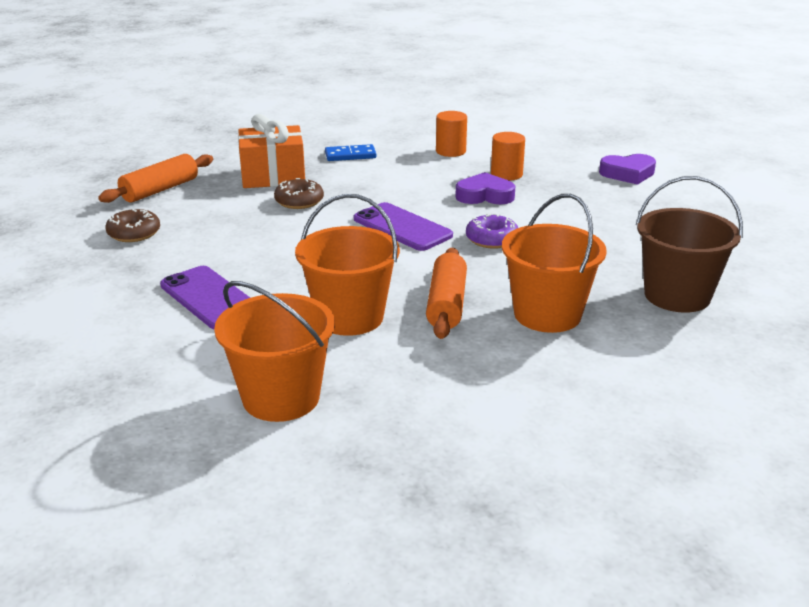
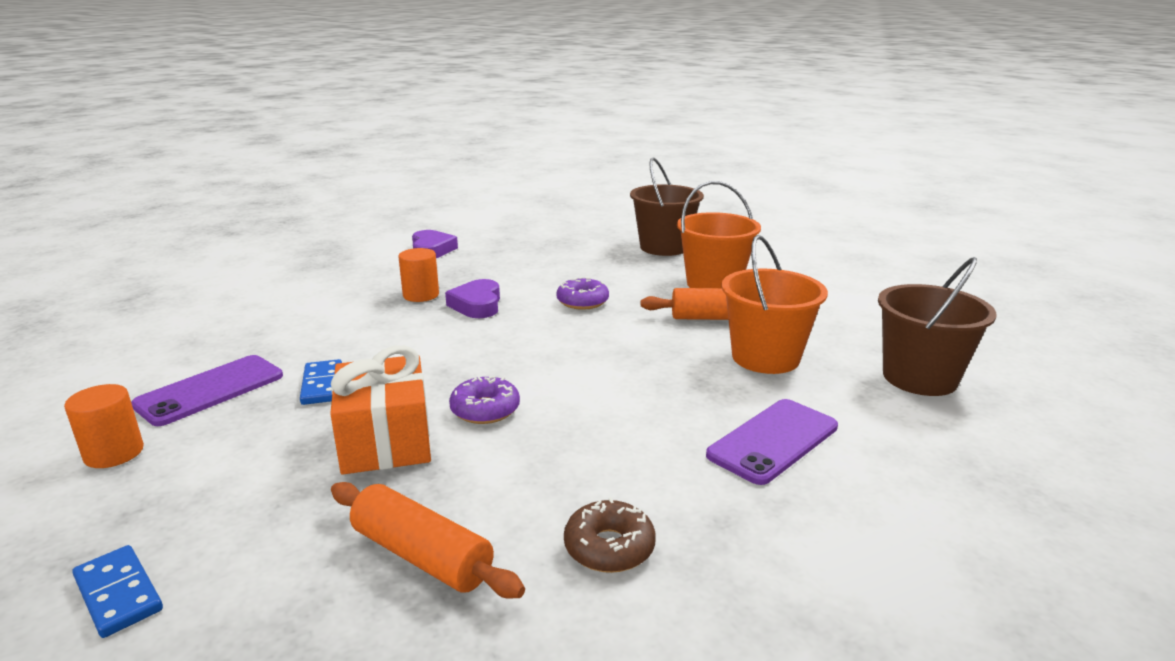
camera: 95 degrees left, 5 degrees down
orange bucket [214,281,335,422] -> brown bucket [878,257,997,396]
brown donut [274,178,324,209] -> purple donut [449,376,520,424]
purple phone [354,202,453,251] -> purple phone moved to [131,355,283,426]
orange cylinder [436,111,467,157] -> orange cylinder moved to [64,384,144,468]
none -> blue domino [72,545,163,638]

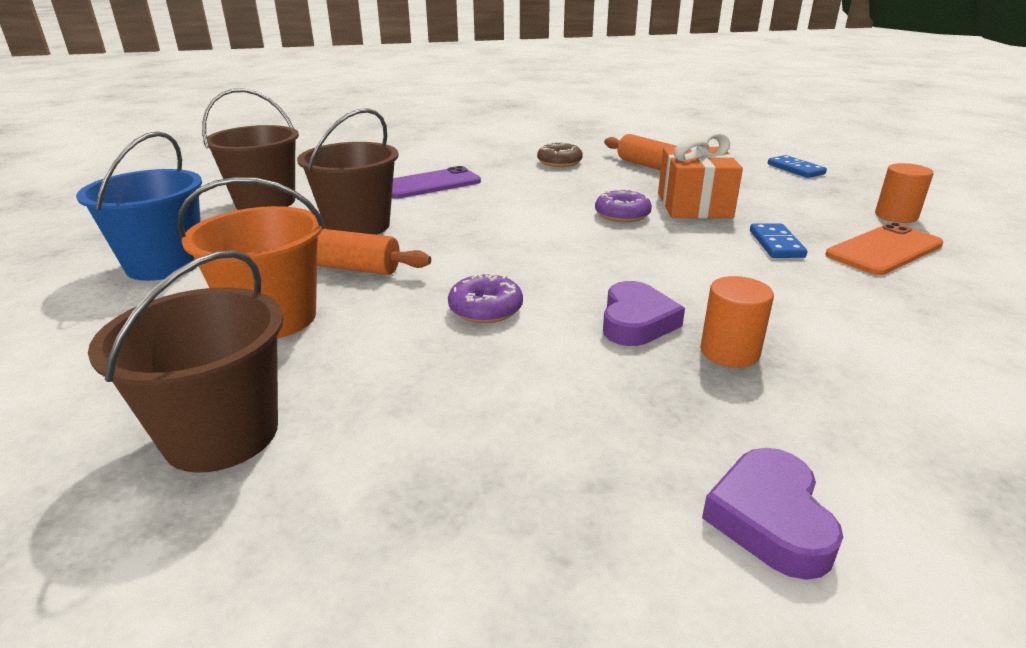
camera: 165 degrees left, 5 degrees up
purple phone [131,355,283,426] -> orange phone [826,222,943,275]
orange bucket [721,235,828,374] -> brown bucket [297,108,399,235]
none -> blue bucket [76,131,202,281]

